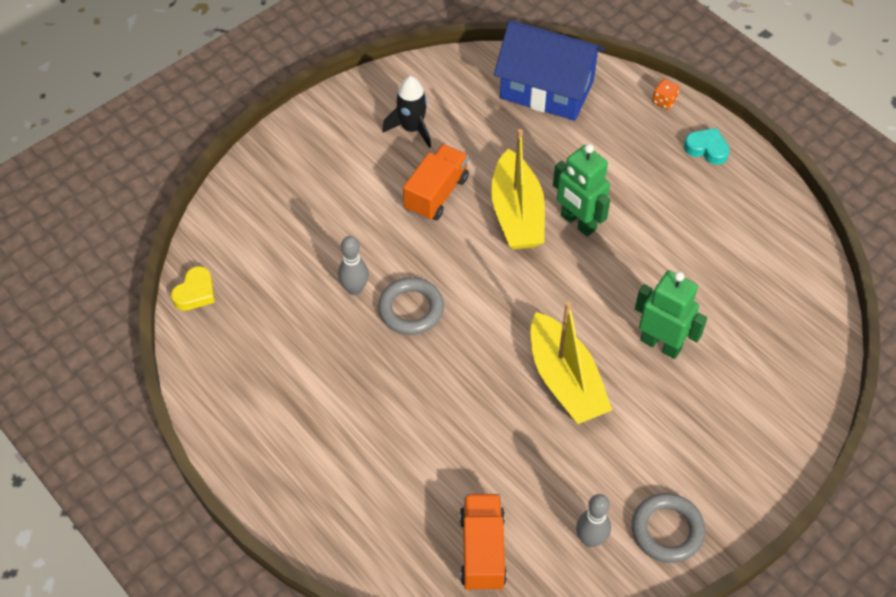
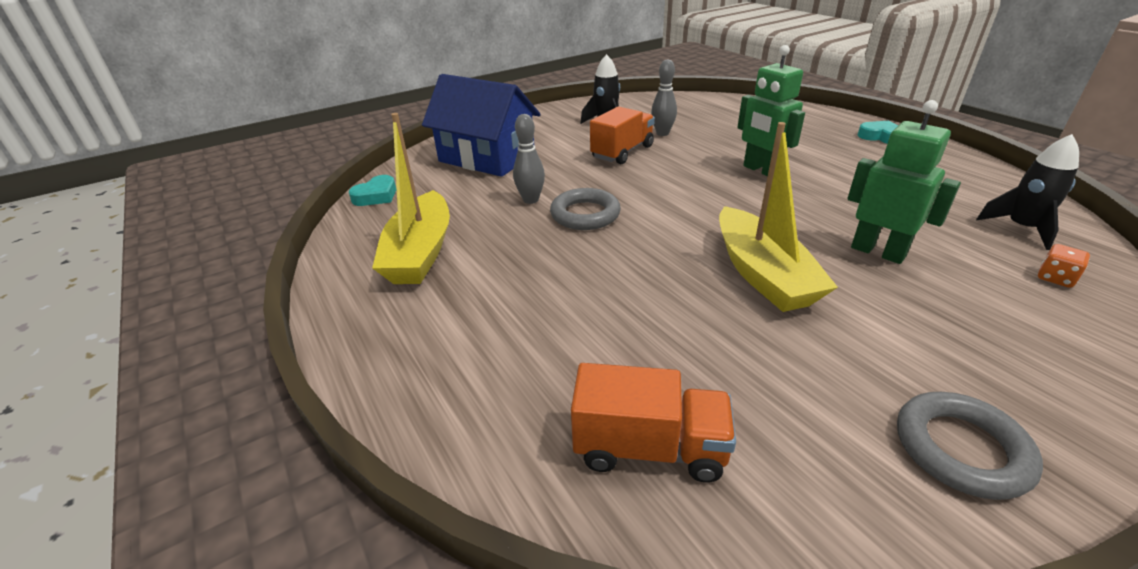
camera: 10 degrees right, 20 degrees down
yellow heart [171,266,215,311] -> turquoise heart [349,175,396,206]
orange truck [460,494,507,591] -> orange truck turned 90 degrees clockwise [571,363,736,482]
yellow boat [491,129,545,249] -> yellow boat moved to [372,113,450,284]
blue house [494,20,605,121] -> blue house moved to [422,74,541,177]
grey bowling pin [576,494,611,547] -> grey bowling pin moved to [651,59,677,136]
orange dice [652,79,680,110] -> orange dice moved to [1038,244,1090,288]
none -> black rocket [976,134,1079,250]

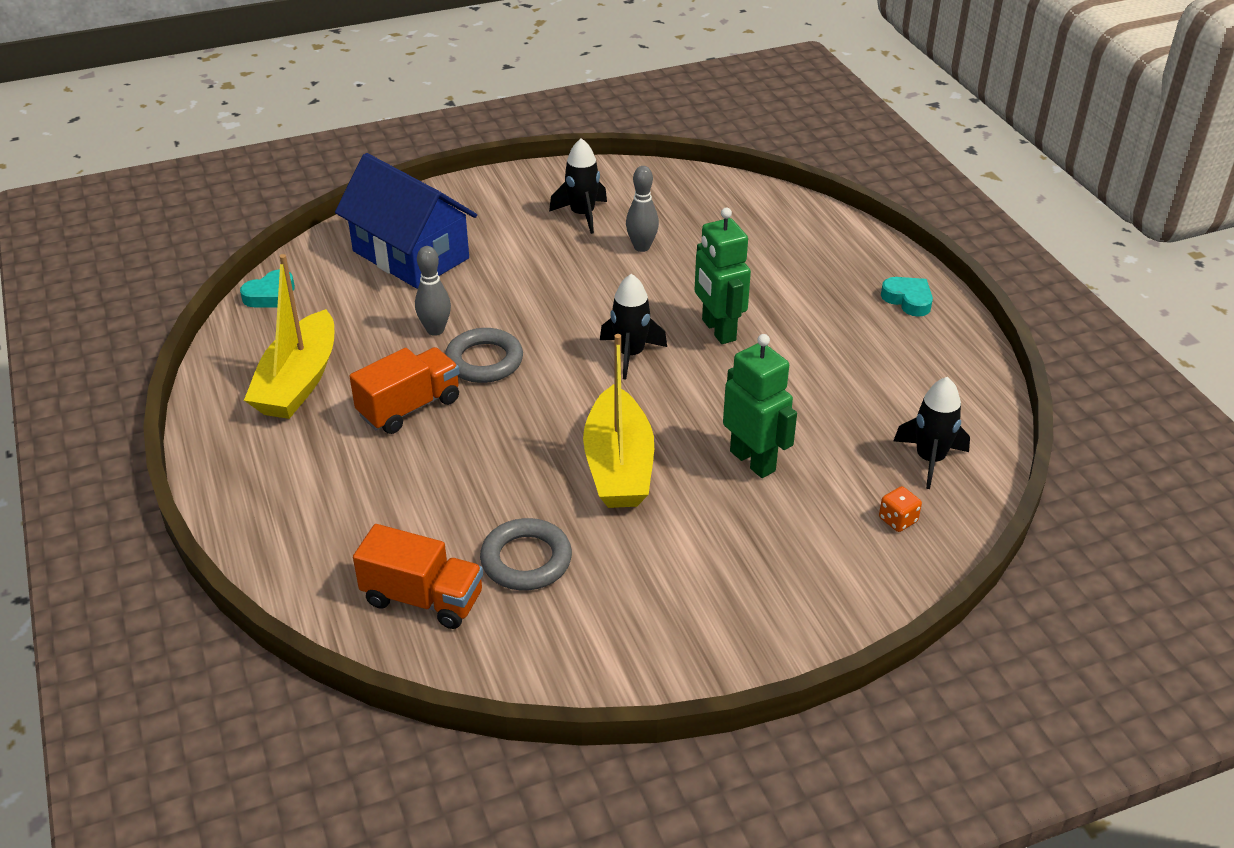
camera: 10 degrees right, 5 degrees up
orange truck [590,107,655,164] -> orange truck moved to [349,347,460,434]
grey ring [897,392,1043,500] -> grey ring moved to [480,518,572,590]
none -> black rocket [600,274,667,380]

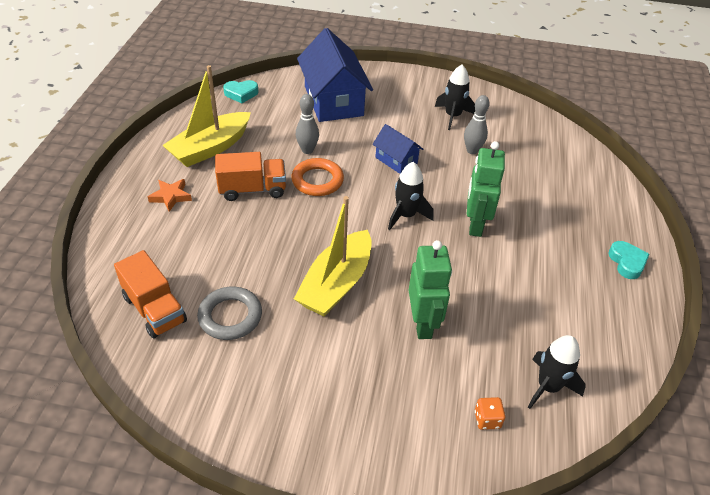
camera: 30 degrees right, 5 degrees up
grey ring [445,328,523,383] -> orange ring [291,158,344,196]
none -> orange star [148,179,192,212]
none -> blue house [373,124,423,174]

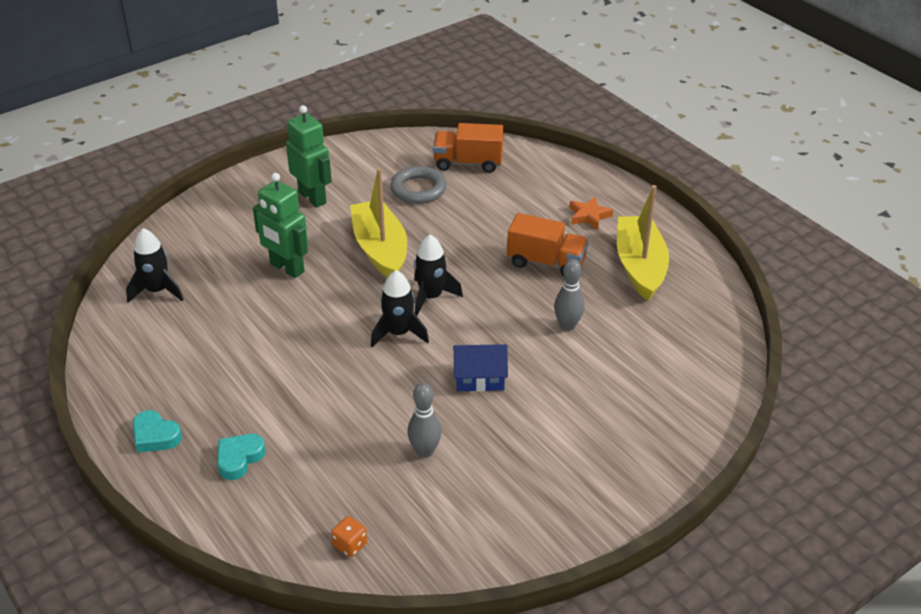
camera: 135 degrees right, 5 degrees down
orange truck [215,152,286,201] -> orange truck turned 105 degrees counterclockwise [507,213,589,277]
turquoise heart [223,80,258,103] -> turquoise heart moved to [217,434,265,480]
orange ring [291,158,344,196] -> none
blue house [297,28,373,122] -> none
black rocket [435,65,475,130] -> black rocket moved to [414,234,463,316]
green robot [467,141,505,237] -> green robot moved to [286,105,332,208]
orange dice [475,397,505,430] -> orange dice moved to [331,516,367,557]

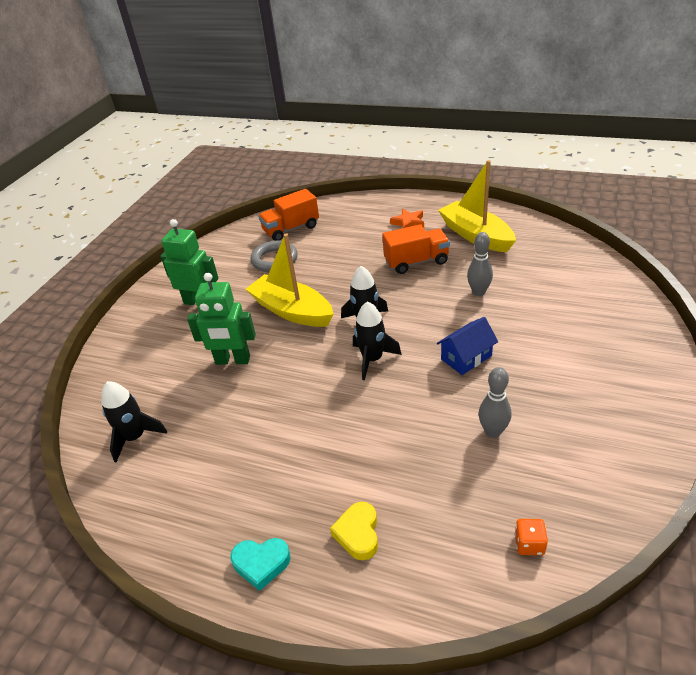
camera: 30 degrees left, 0 degrees up
turquoise heart [217,434,265,480] -> yellow heart [330,502,378,560]

